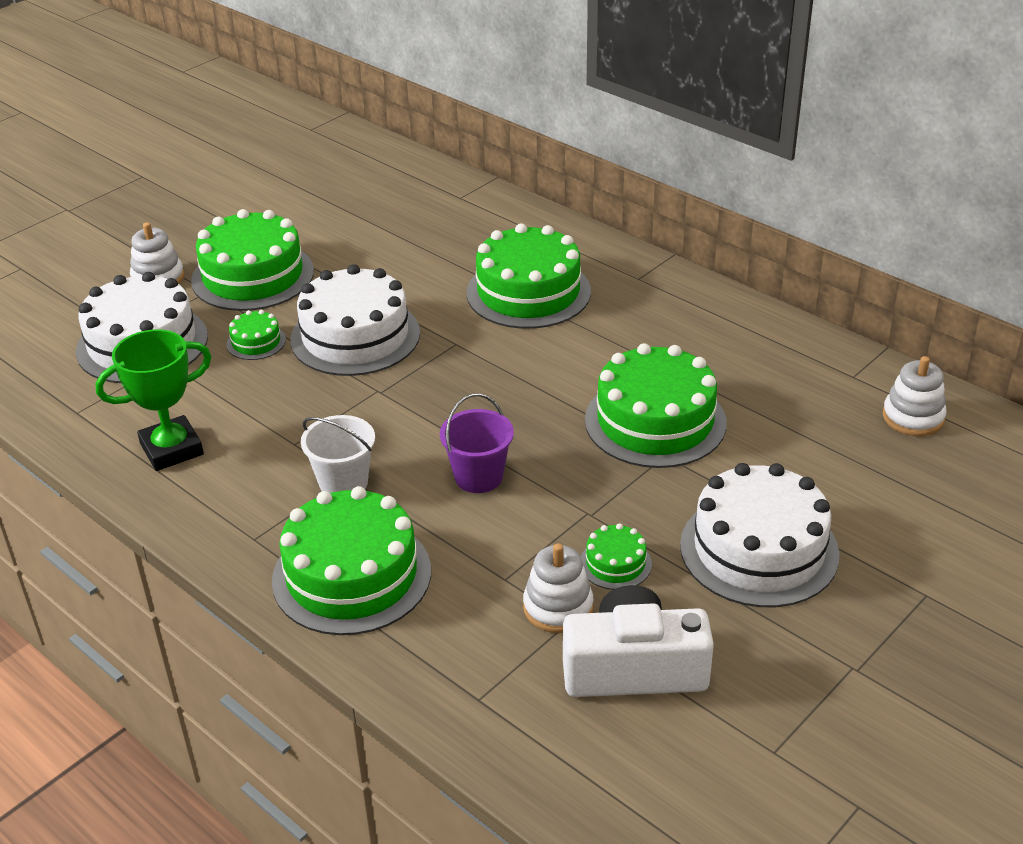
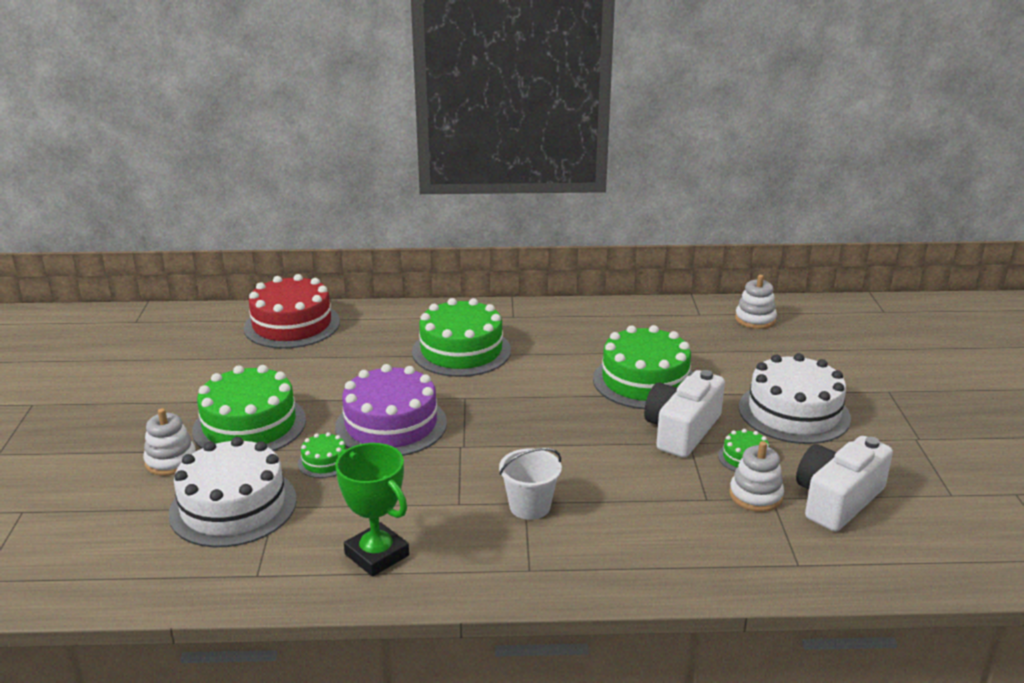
camera: 45 degrees left, 10 degrees down
green trophy [95,329,212,471] -> green trophy turned 60 degrees counterclockwise [335,443,409,577]
green cake [272,486,431,635] -> none
white cake [290,264,420,376] -> purple cake [335,364,447,456]
purple bucket [440,393,514,493] -> none
none -> red cake [244,274,340,349]
none -> white camera [644,370,725,458]

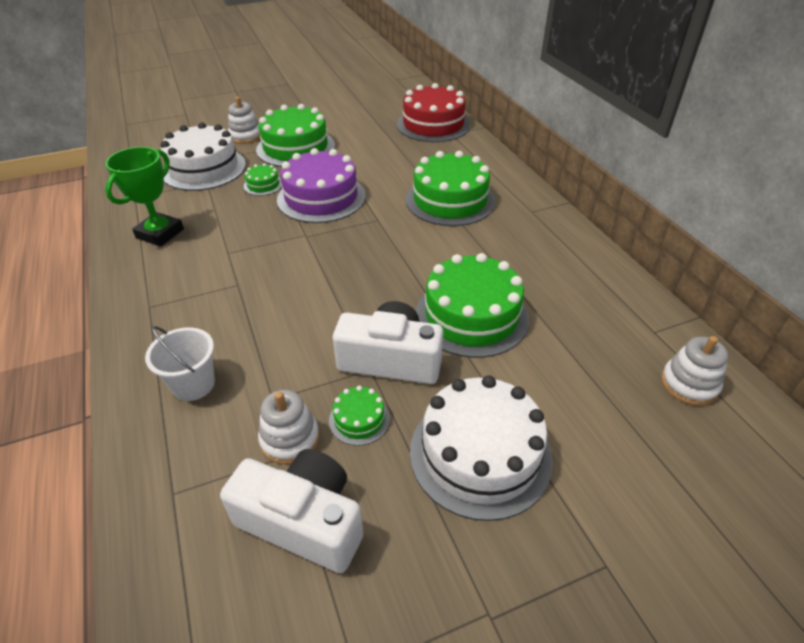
camera: 70 degrees right, 15 degrees up
white bucket [499,448,562,520] -> white bucket moved to [145,326,215,401]

